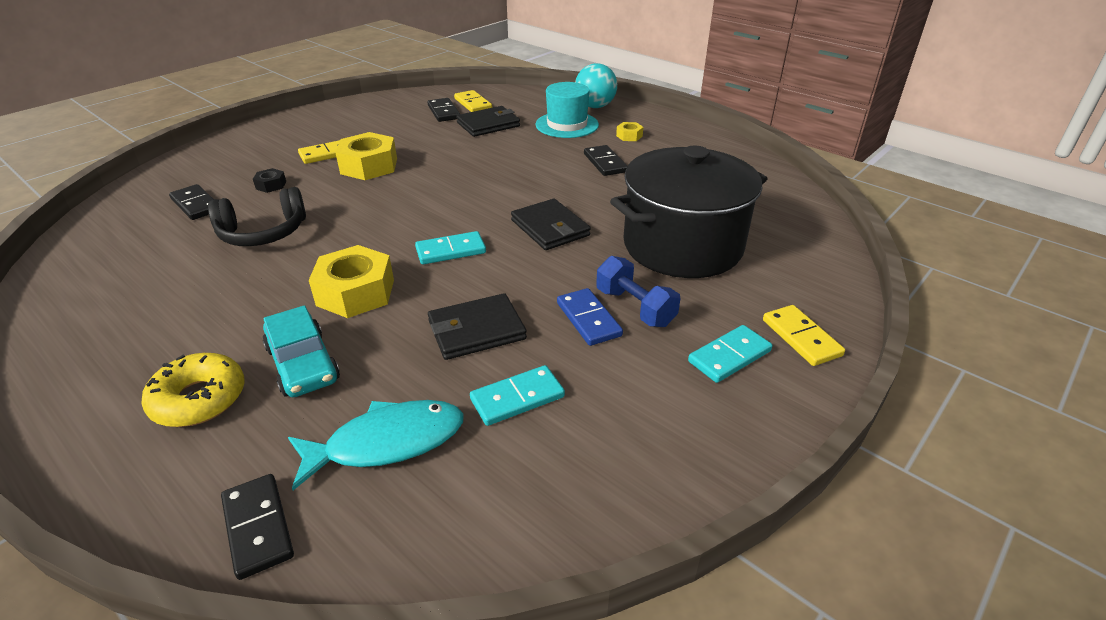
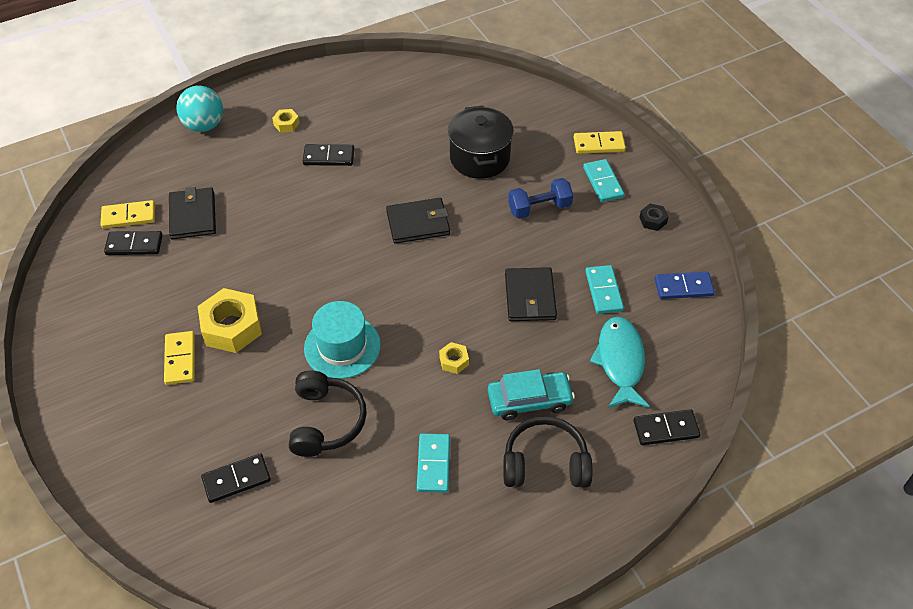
camera: 70 degrees left, 15 degrees up
yellow donut [142,353,245,427] -> black headphones [503,416,592,487]
black nut [253,168,286,193] -> black nut moved to [639,203,669,231]
yellow nut [309,245,394,318] -> yellow nut [439,342,469,374], size x0.47
turquoise domino [415,231,486,265] -> turquoise domino moved to [417,433,450,493]
turquoise hat [535,82,599,138] -> turquoise hat moved to [304,301,381,379]
blue domino [557,288,623,346] -> blue domino moved to [655,272,715,299]
black pot [610,146,768,278] -> black pot [448,106,514,179], size x0.66

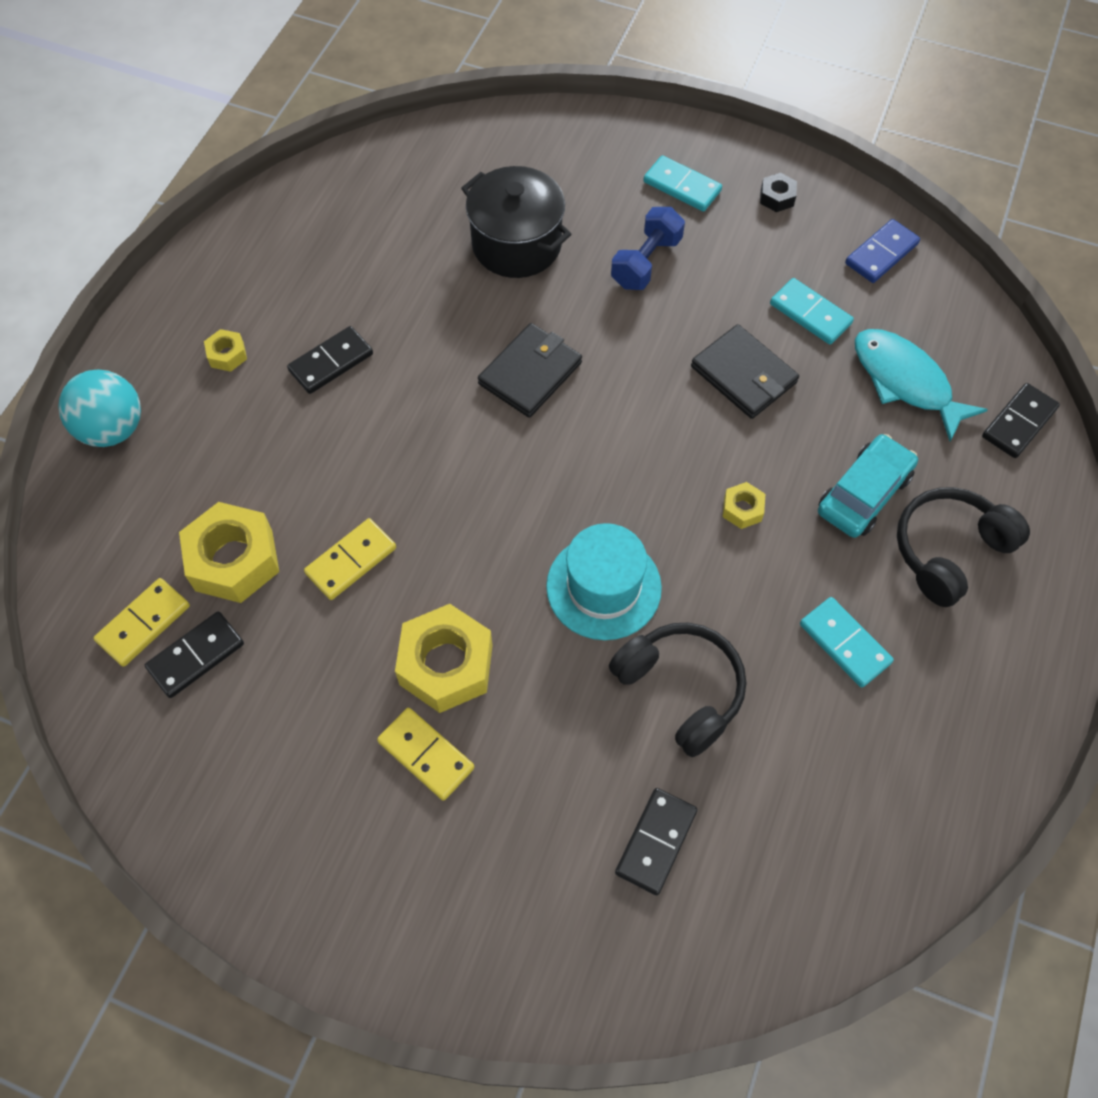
camera: 40 degrees left, 10 degrees up
black wallet [169,187,216,239] -> yellow nut [179,502,279,603]
yellow domino [574,131,626,154] -> yellow domino moved to [304,518,396,600]

